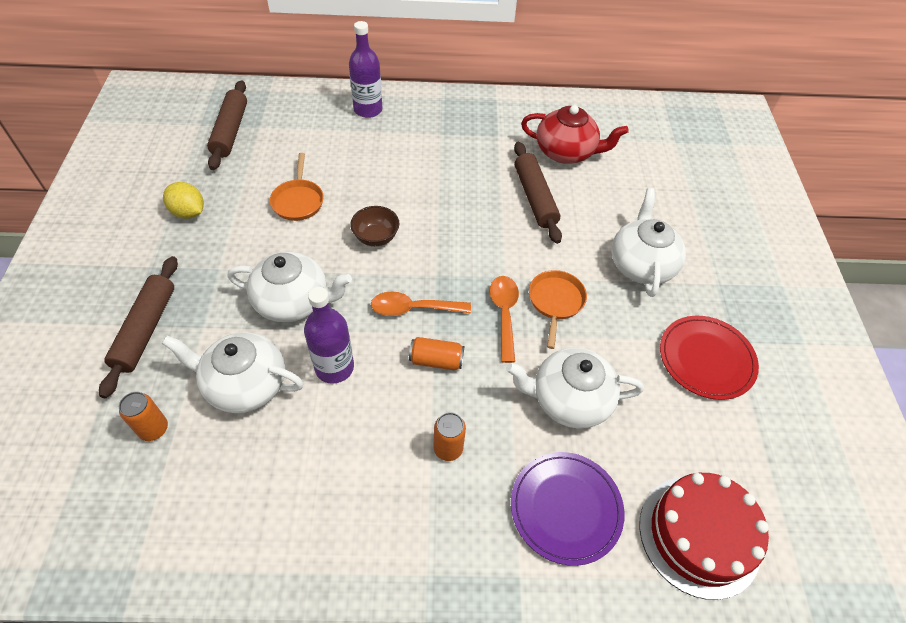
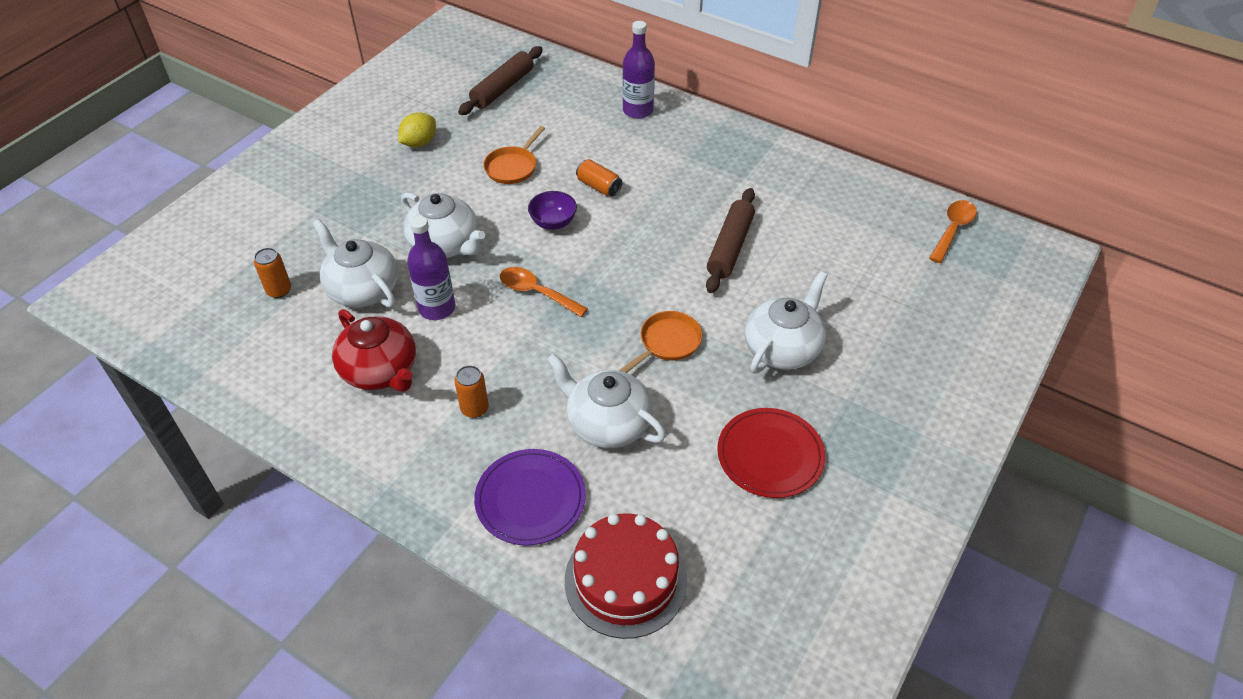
camera: 35 degrees right, 5 degrees down
brown rolling pin [99,256,178,398] -> none
yellow lemon [163,182,204,219] -> yellow lemon turned 60 degrees clockwise [398,112,436,148]
brown bowl [350,206,399,246] -> purple bowl [528,191,577,230]
orange can [409,337,464,370] -> orange can moved to [576,159,622,197]
orange spoon [490,276,519,363] -> orange spoon moved to [929,200,977,263]
red teapot [521,105,629,164] -> red teapot moved to [332,309,416,391]

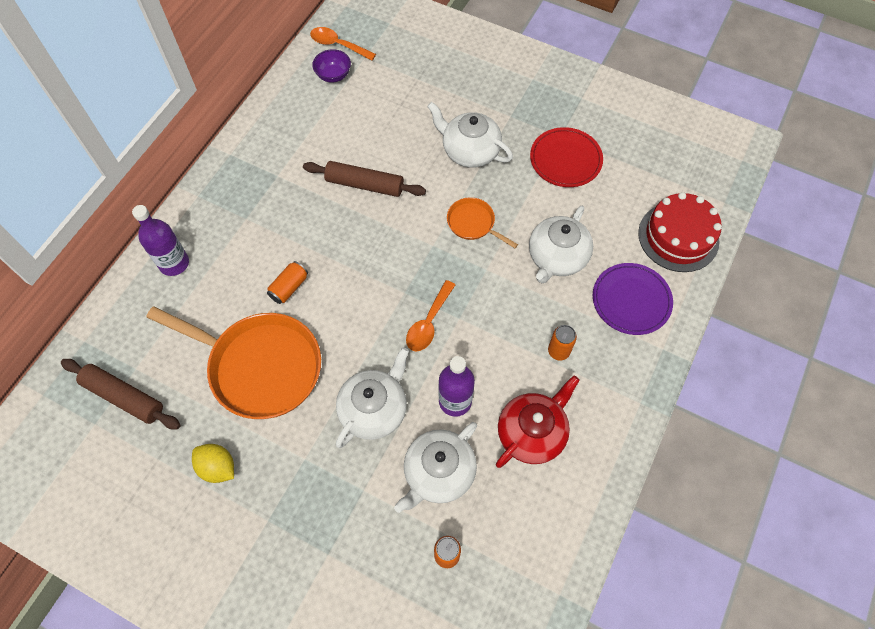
camera: 95 degrees left, 15 degrees up
orange pan [483,126,545,184] -> orange pan [146,307,321,419], size x2.12
purple bowl [528,191,577,230] -> purple bowl moved to [312,49,351,83]

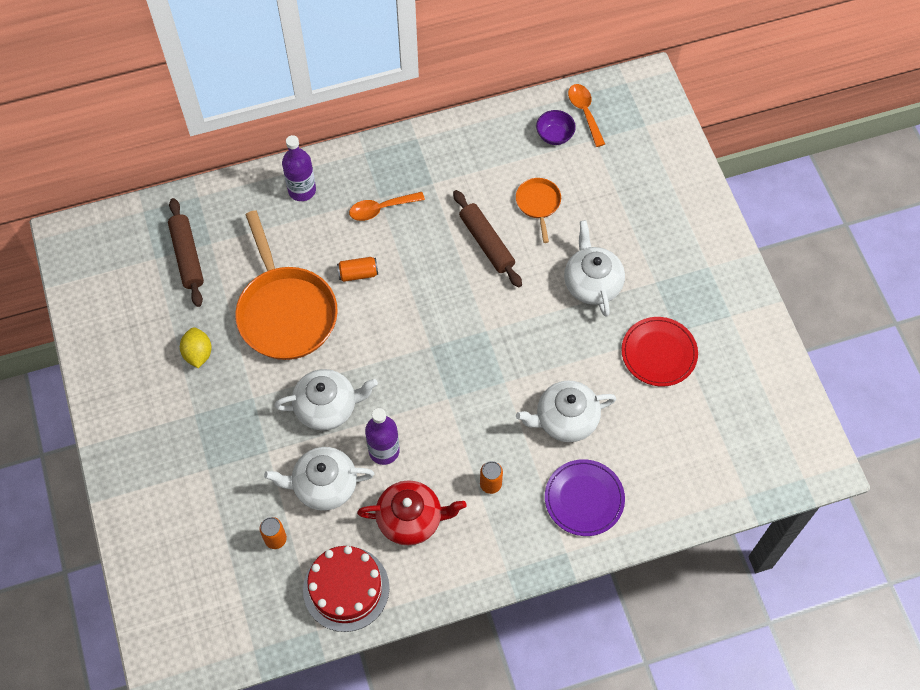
camera: 45 degrees right, 0 degrees up
orange spoon [406,280,455,351] -> orange spoon moved to [349,192,425,221]
orange pan [447,197,518,248] -> orange pan moved to [516,178,561,243]
red cake [638,192,722,272] -> red cake moved to [303,546,389,632]

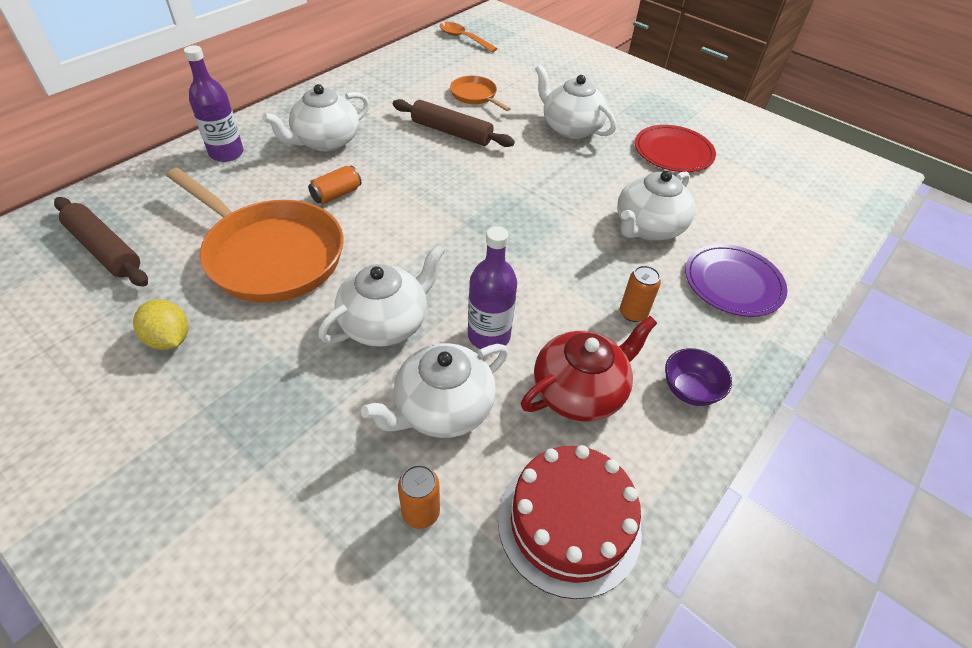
camera: 35 degrees left, 15 degrees down
orange spoon [349,192,425,221] -> white teapot [262,84,369,152]
purple bowl [536,110,576,145] -> purple bowl moved to [665,348,732,406]

